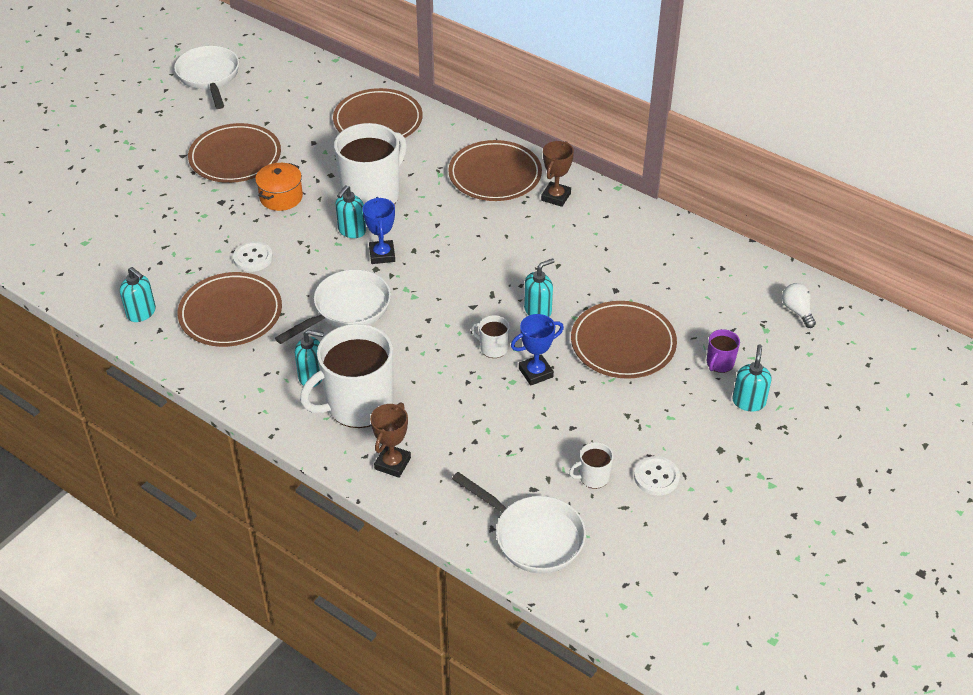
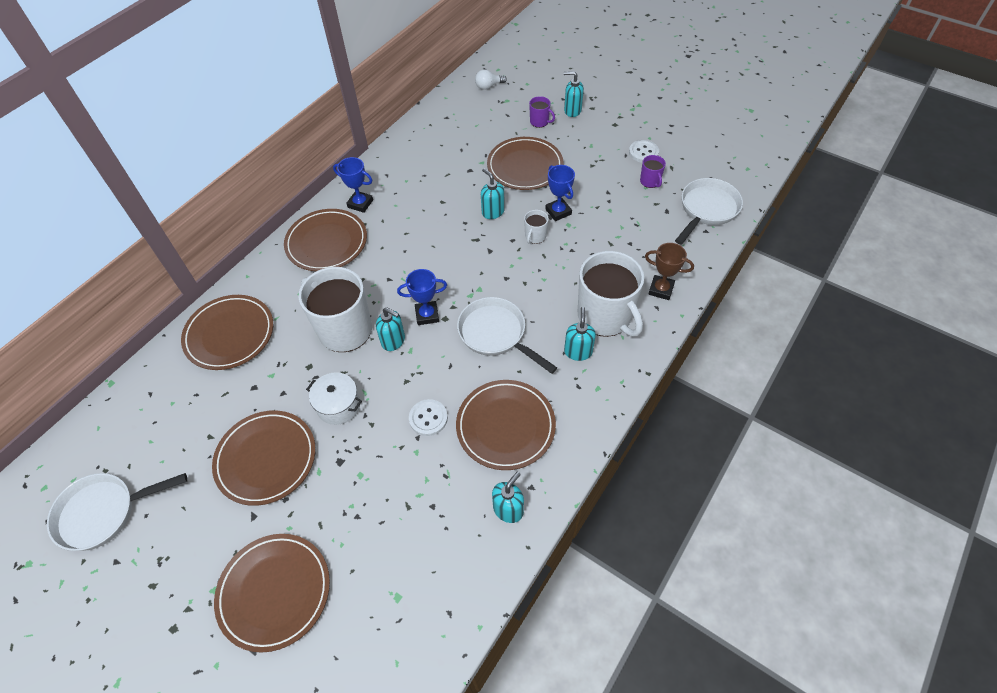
camera: 90 degrees left, 10 degrees up
orange pot [255,163,303,211] -> white pot [306,372,362,425]
brown trophy [541,141,574,207] -> blue trophy [333,157,373,213]
white mug [569,442,613,489] -> purple mug [640,155,666,188]
none -> brown plate [214,534,330,653]

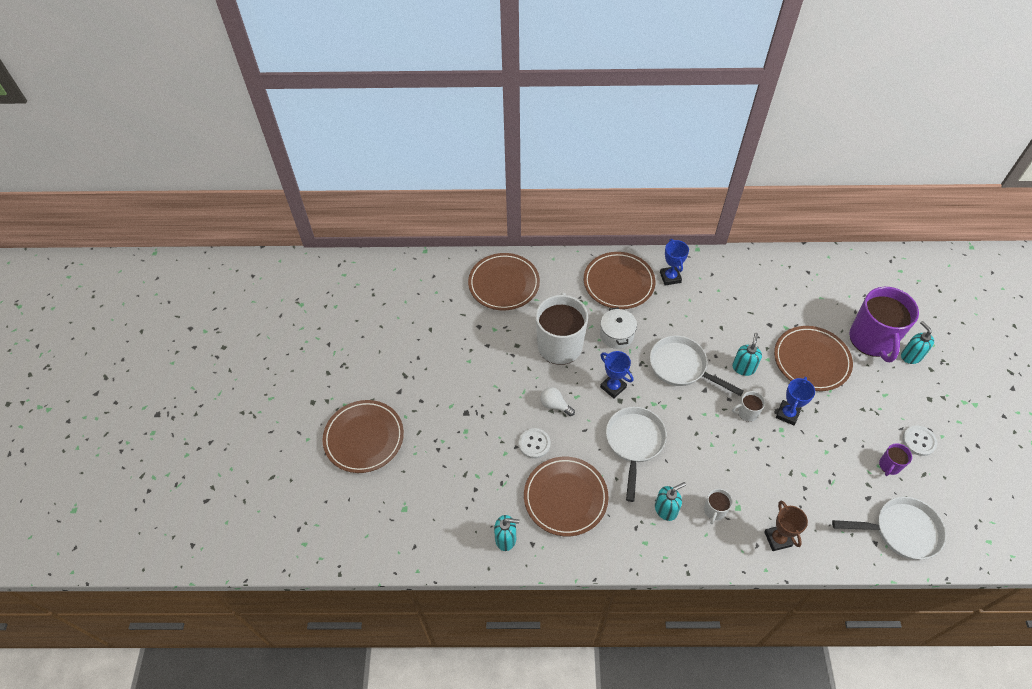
camera: 55 degrees right, 0 degrees up
white pan [47,473,187,551] -> white pan moved to [650,336,744,396]
brown plate [212,411,315,506] -> none
white pot [306,372,362,425] -> white pot moved to [600,307,637,349]
turquoise soap dispenser [376,307,405,351] -> none
white light bulb [475,69,507,90] -> white light bulb moved to [541,387,575,416]
purple mug [529,96,555,128] -> purple mug [849,287,919,362], size x2.31
white mug [578,251,644,337] -> white mug [704,489,733,524], size x0.43

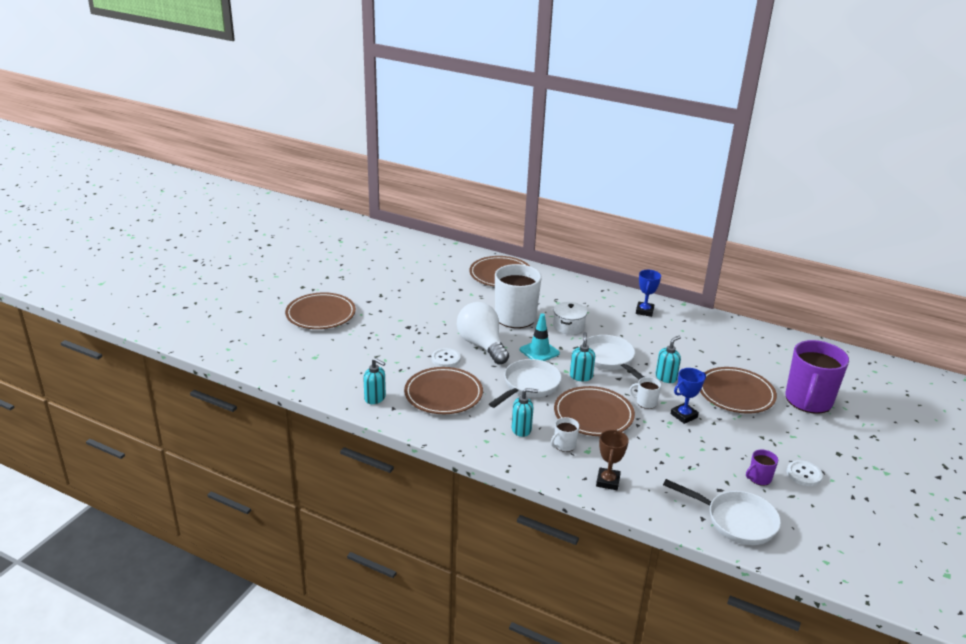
camera: 25 degrees right, 25 degrees down
white light bulb [541,387,575,416] -> white light bulb [457,302,509,365], size x2.16
brown plate [584,252,655,309] -> brown plate moved to [554,386,635,436]
blue trophy [600,351,634,398] -> turquoise traffic cone [520,313,560,361]
turquoise soap dispenser [901,321,934,364] -> turquoise soap dispenser moved to [570,332,595,381]

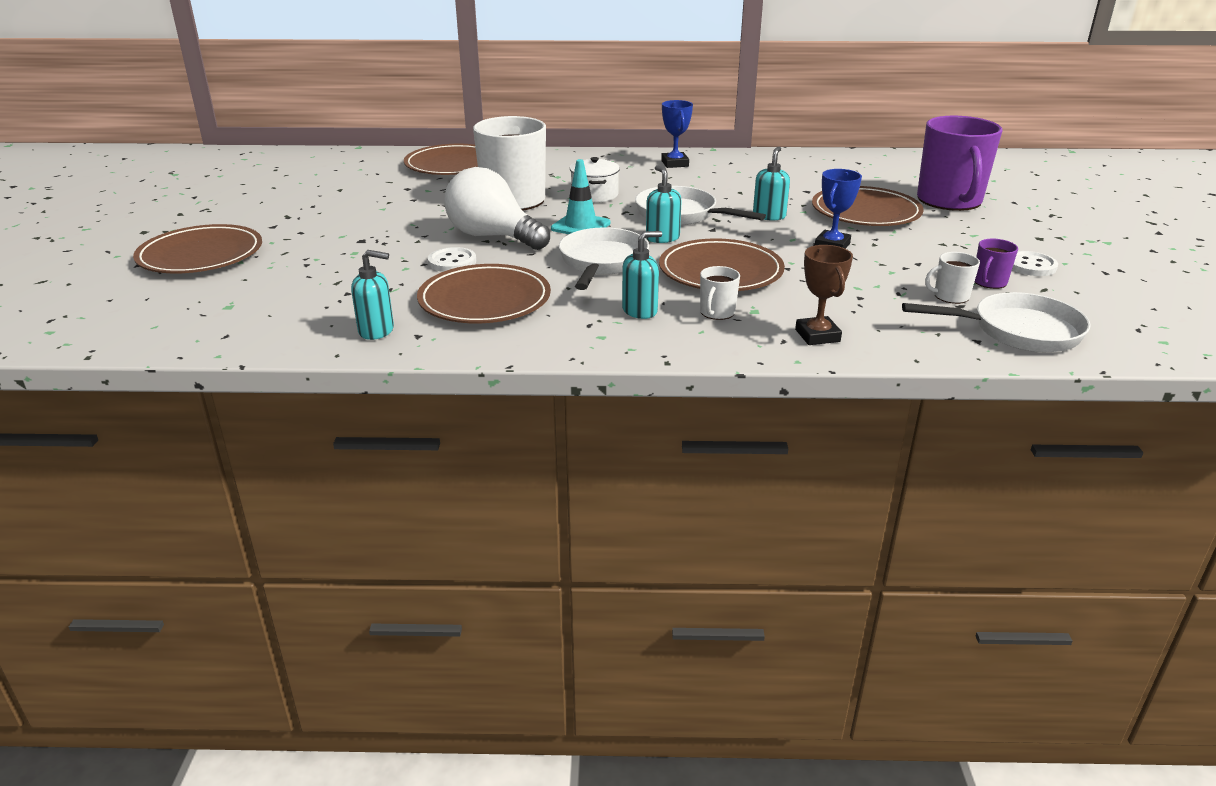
camera: 25 degrees left, 0 degrees up
white mug [629,377,661,409] -> white mug moved to [925,252,980,304]

